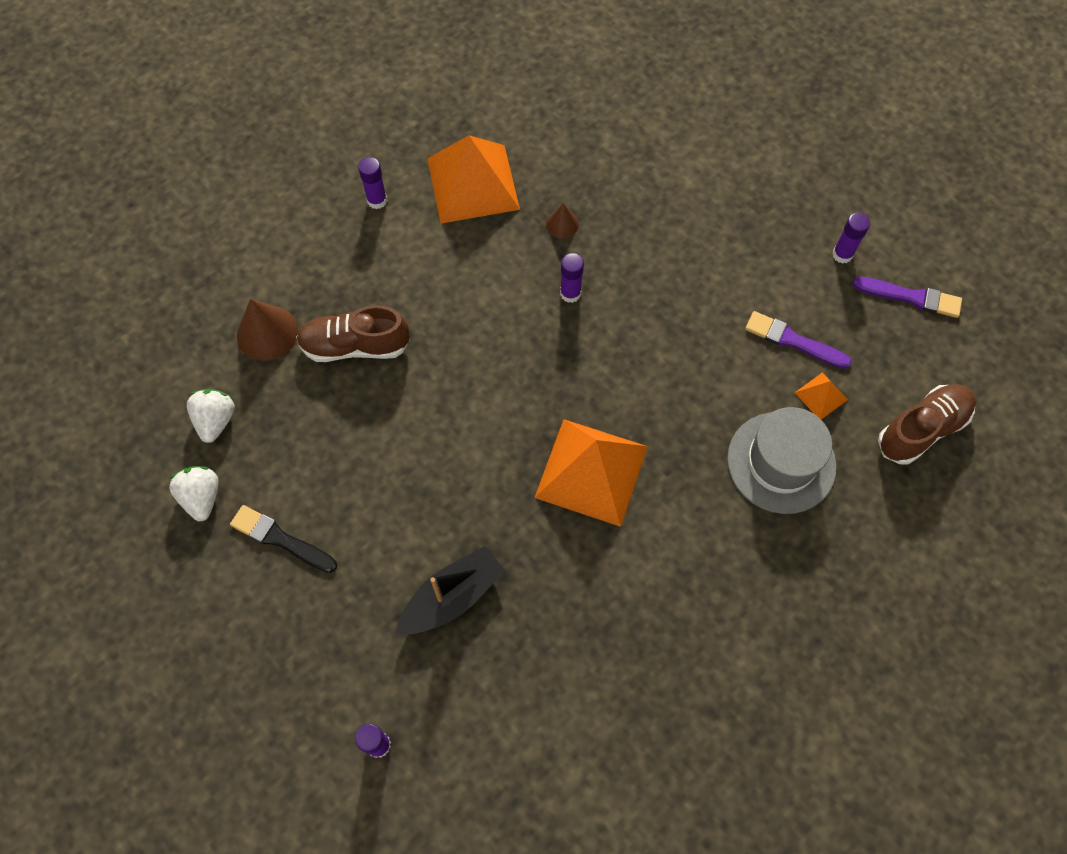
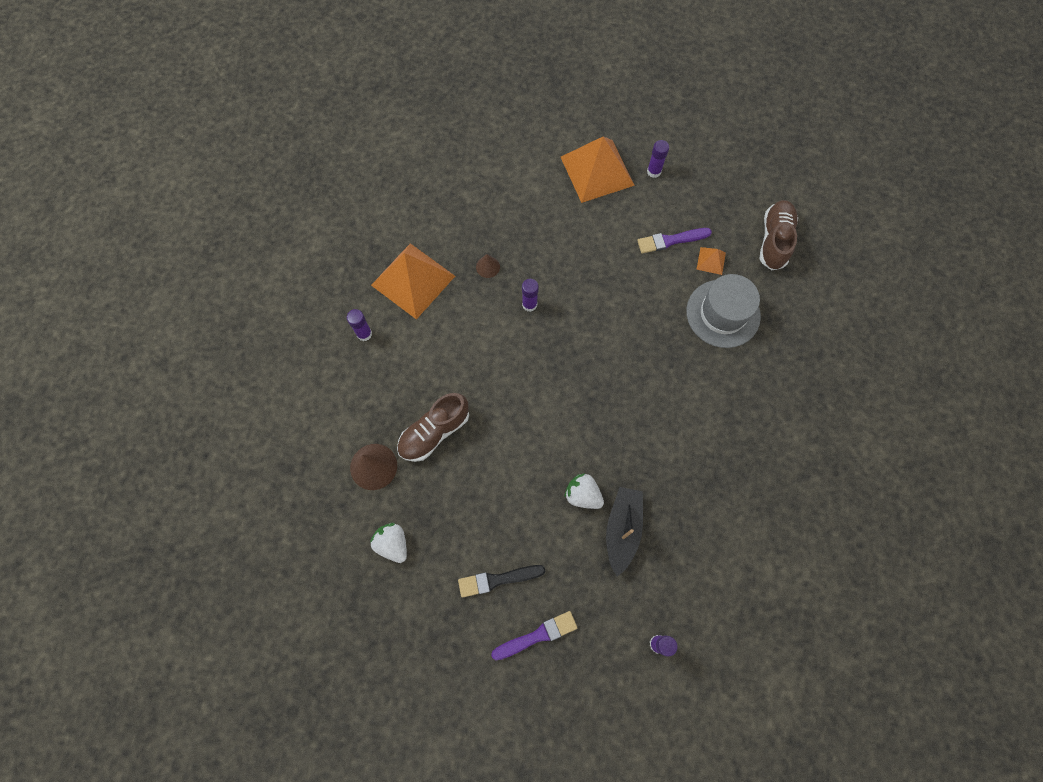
camera: 40 degrees left, 5 degrees up
white strawberry [169,466,219,521] -> white strawberry moved to [565,473,604,509]
orange pyramid [534,419,648,527] -> orange pyramid moved to [561,136,635,203]
purple brush [853,277,962,318] -> purple brush moved to [491,611,577,660]

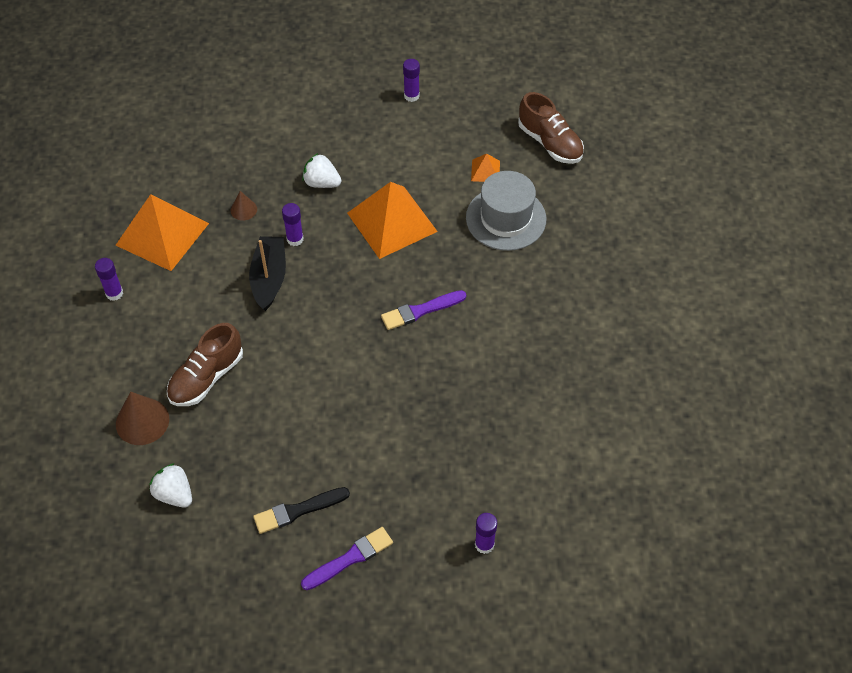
camera: 10 degrees left, 15 degrees down
orange pyramid [561,136,635,203] -> orange pyramid moved to [347,182,438,259]
white strawberry [565,473,604,509] -> white strawberry moved to [302,153,341,188]
black boat [606,487,643,576] -> black boat moved to [249,236,286,311]
purple brush [637,228,712,254] -> purple brush moved to [381,290,466,330]
brown shoe [760,200,798,270] -> brown shoe turned 135 degrees clockwise [518,92,584,164]

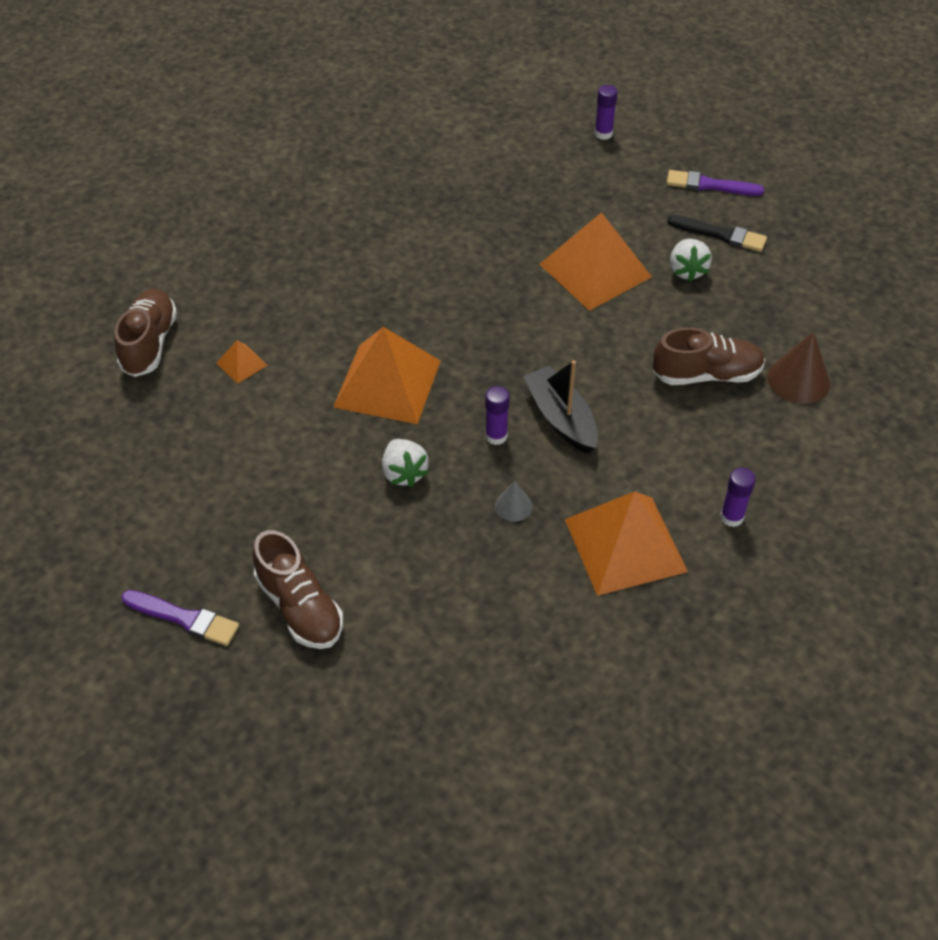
camera: 135 degrees left, 5 degrees down
white strawberry [149,463,192,508] -> white strawberry moved to [670,239,712,282]
brown cone [231,191,257,220] -> grey cone [495,481,533,522]
black boat [249,236,286,311] -> black boat turned 105 degrees clockwise [523,360,598,453]
purple brush [381,290,466,330] -> purple brush moved to [121,590,239,646]
purple glue stick [403,59,420,102] -> none
grey hat [466,171,546,251] -> none
none -> brown shoe [253,530,343,649]
none -> orange pyramid [539,212,652,311]

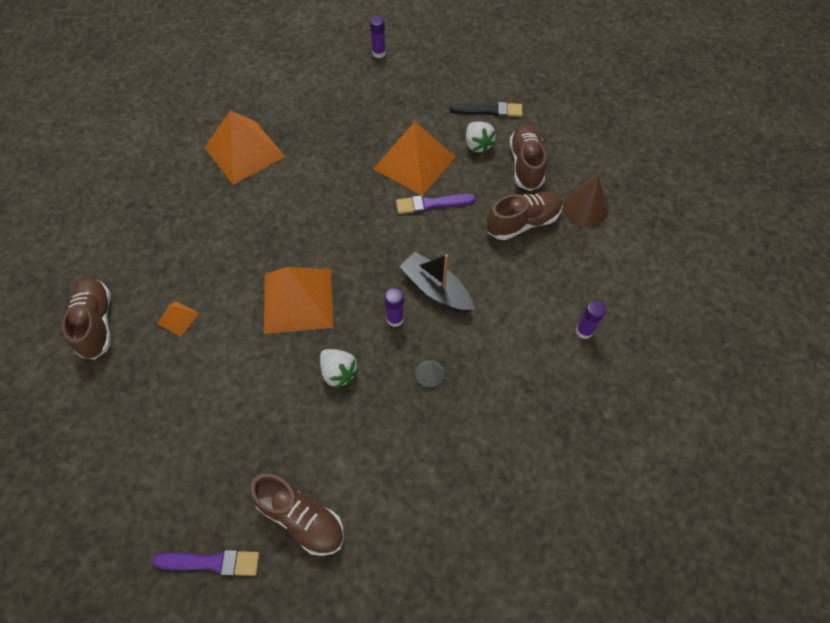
camera: 20 degrees left, 10 degrees up
orange pyramid [565,491,688,596] -> orange pyramid moved to [204,111,285,185]
purple brush [667,170,764,196] -> purple brush moved to [396,194,476,214]
none -> brown shoe [510,124,546,191]

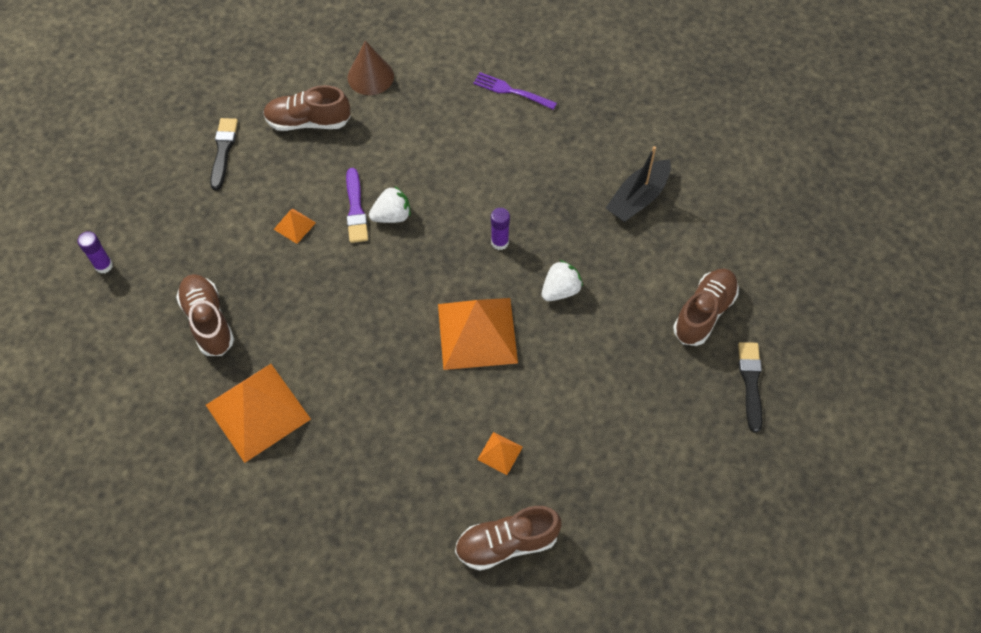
camera: 90 degrees left, 0 degrees up
purple brush [153,550,260,576] -> black brush [738,342,762,433]
orange pyramid [373,122,456,196] -> orange pyramid [274,209,316,244], size x0.43
black boat [399,252,474,312] -> black boat moved to [606,146,671,222]
grey cone [415,360,444,387] -> none
white strawberry [466,121,496,153] -> white strawberry moved to [369,186,411,223]
brown shoe [487,192,562,240] -> brown shoe moved to [176,274,234,356]
purple glue stick [576,300,606,339] -> purple fork [473,72,557,110]

